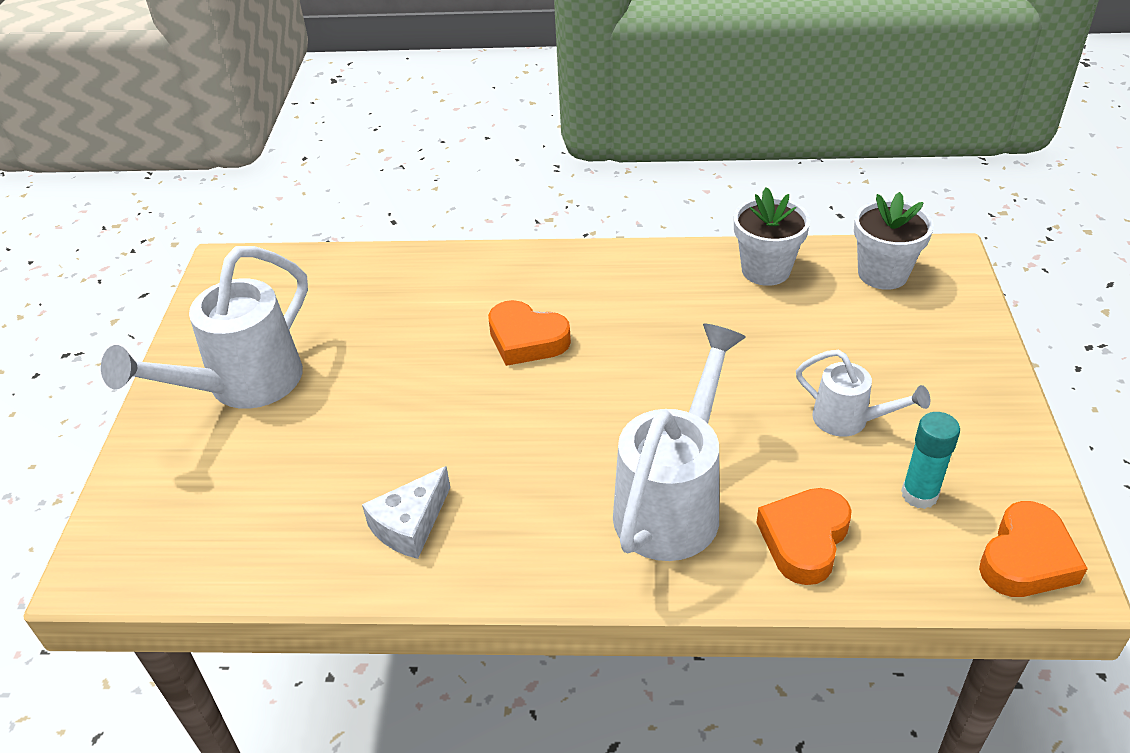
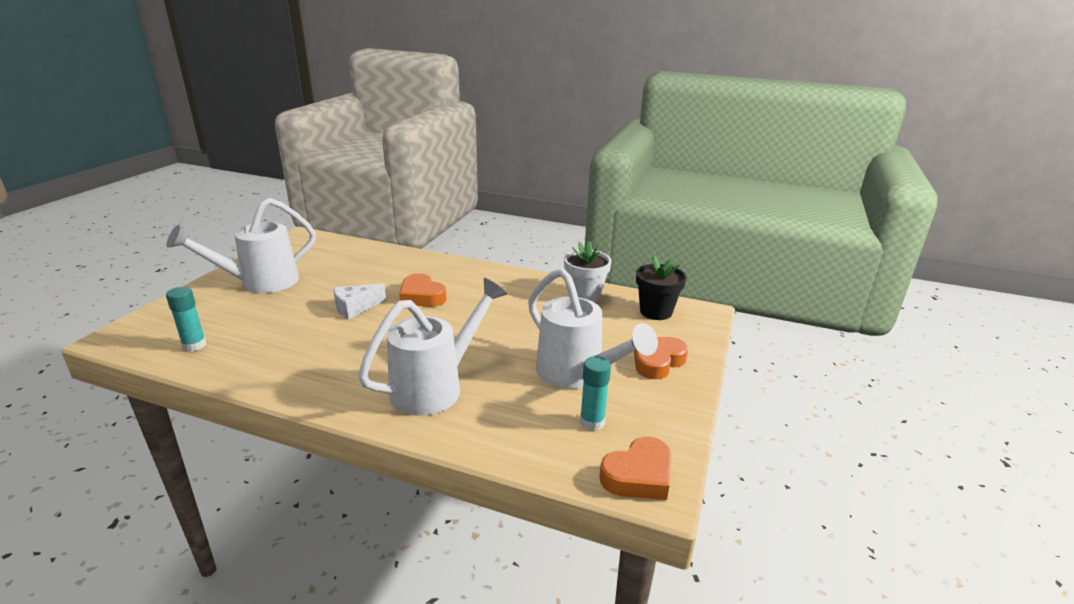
camera: 15 degrees right, 15 degrees down
white cheese [362,466,450,559] -> white cheese moved to [334,283,386,320]
orange heart [756,488,852,585] -> orange heart moved to [634,337,688,379]
white watering can [796,350,930,437] -> white watering can [528,268,658,389], size x1.85
white flower pot [854,192,934,290] -> black flower pot [636,256,687,320]
none -> turquoise glue stick [166,287,206,352]

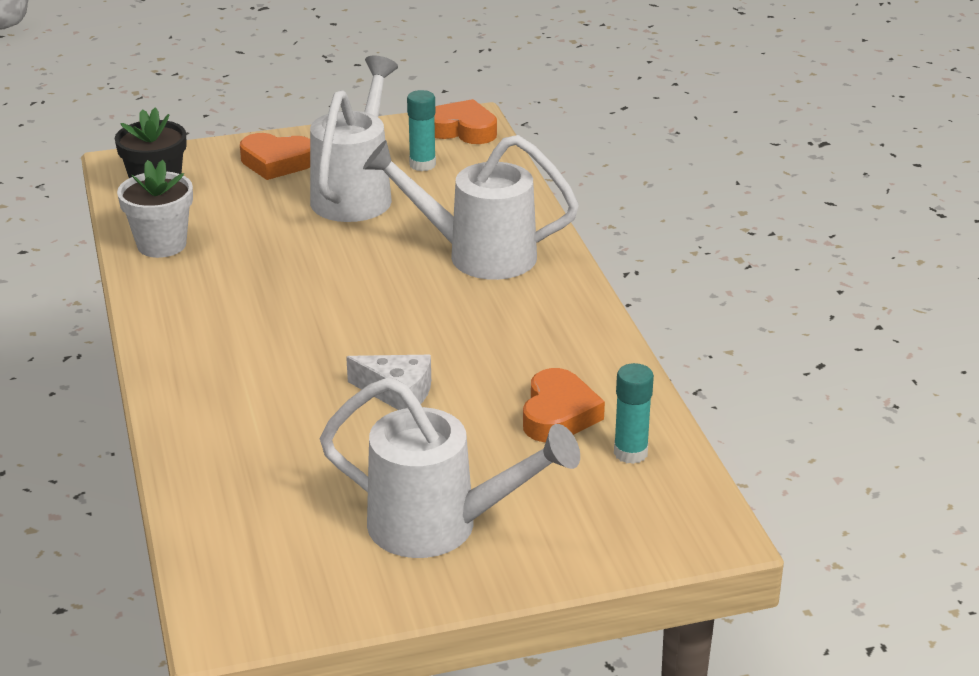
camera: 125 degrees left, 5 degrees up
orange heart [399,273,447,307] -> orange heart moved to [523,368,605,442]

